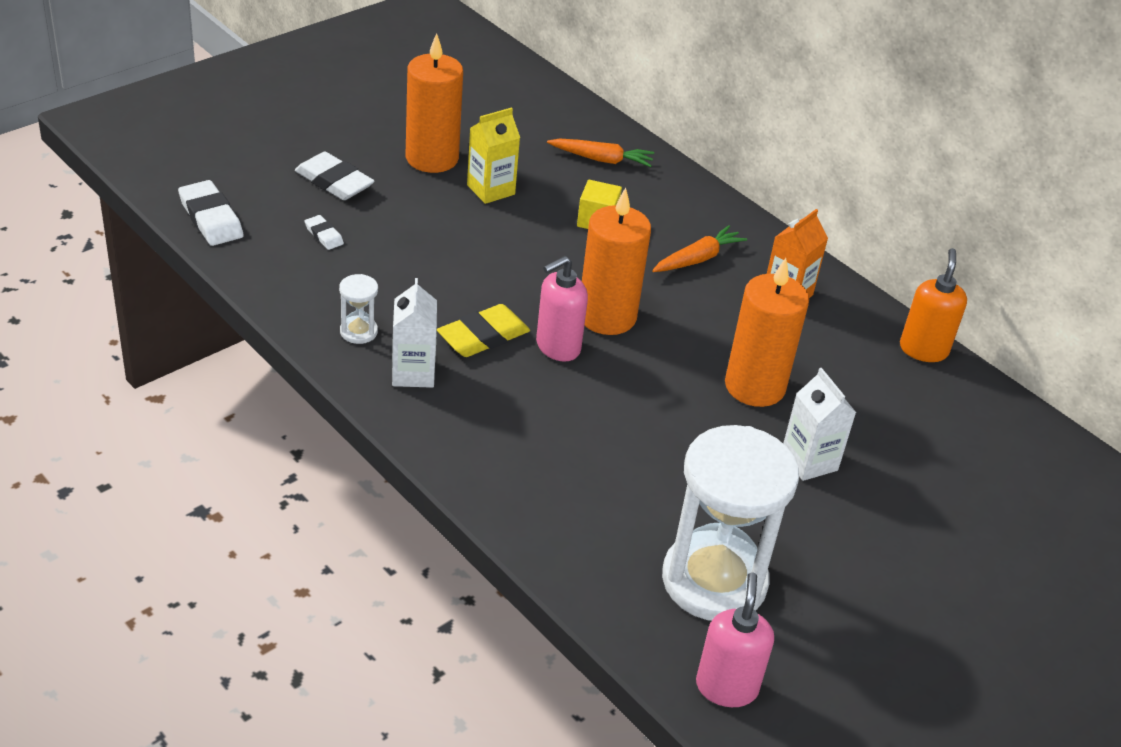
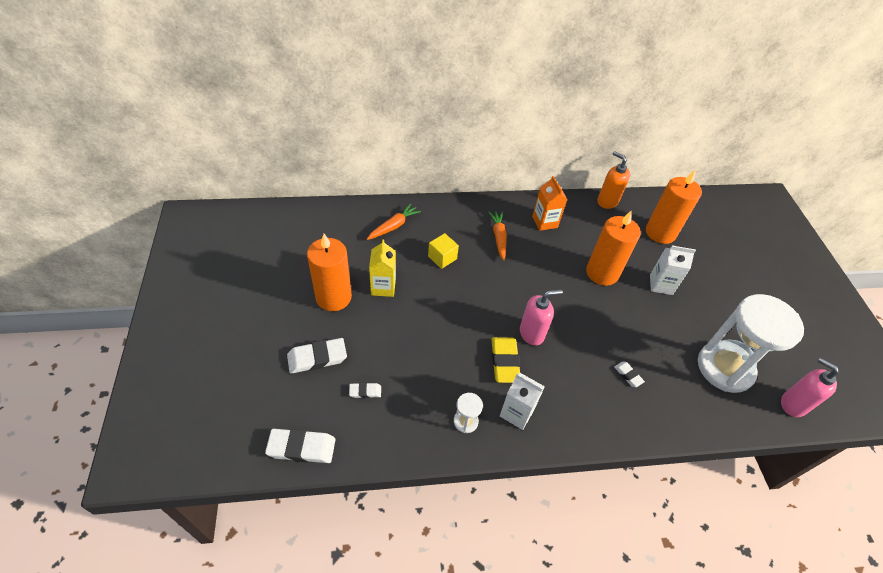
camera: 55 degrees left, 10 degrees up
pink soap dispenser [536,256,588,362] -> pink soap dispenser turned 105 degrees counterclockwise [520,290,563,346]
orange candle [582,188,651,335] -> orange candle moved to [646,170,702,244]
none -> white eraser [614,362,645,387]

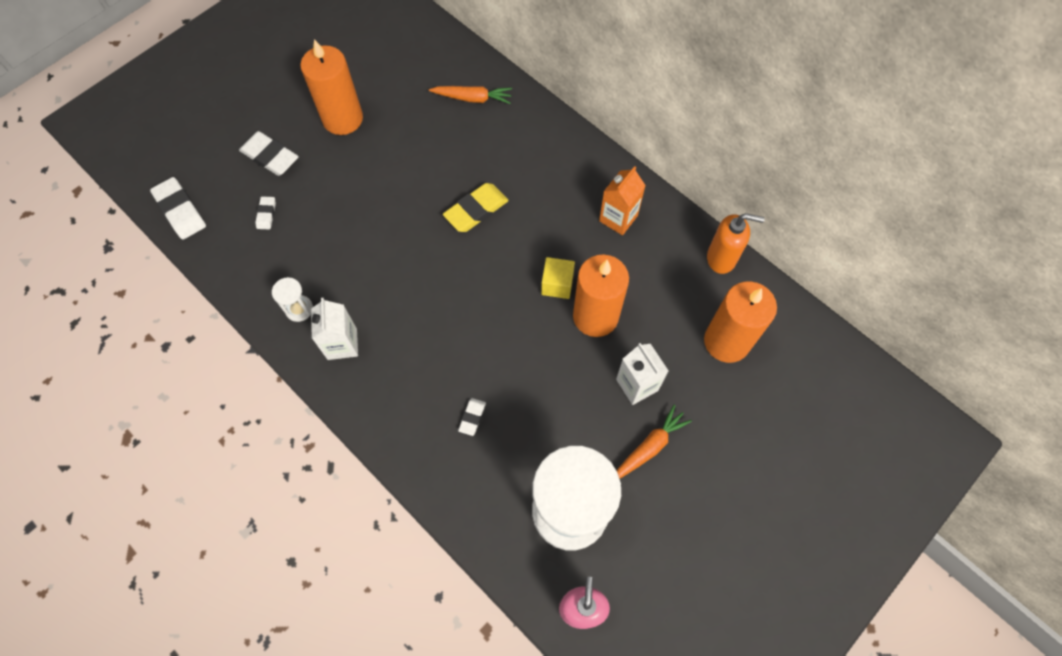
camera: 55 degrees right, 15 degrees up
white eraser [349,383,381,398] -> white eraser turned 45 degrees clockwise [255,197,276,229]
yellow carton [369,239,396,297] -> none
yellow cube [428,233,459,269] -> yellow cube moved to [541,257,575,299]
orange carrot [488,211,507,261] -> orange carrot moved to [617,405,692,479]
yellow eraser [492,337,520,383] -> yellow eraser moved to [443,183,509,232]
pink soap dispenser [520,290,563,346] -> none
orange soap dispenser [597,151,630,209] -> orange soap dispenser turned 90 degrees clockwise [707,213,765,274]

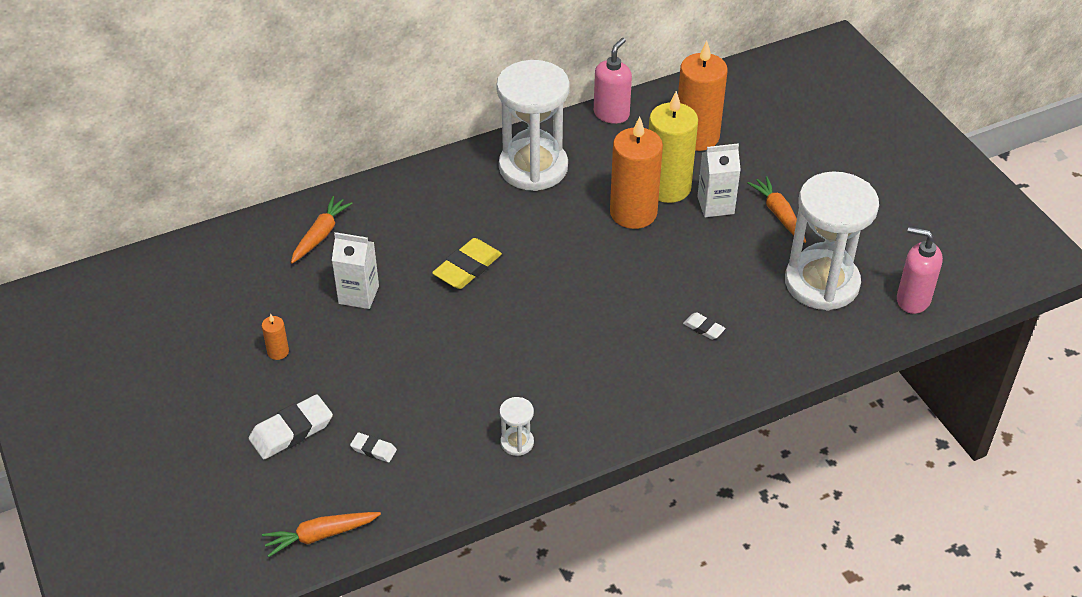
camera: 70 degrees left, 20 degrees down
white eraser [150,177,206,239] -> orange carrot [262,512,381,557]
orange candle [300,39,363,135] -> orange candle [262,313,289,360], size x0.42
white carton [311,298,358,360] -> white carton moved to [332,232,379,309]
yellow eraser [443,183,509,232] -> yellow eraser turned 60 degrees clockwise [432,238,502,289]
yellow cube [541,257,575,299] -> none
orange carton [599,166,646,235] -> white hourglass [496,60,570,191]
orange soap dispenser [707,213,765,274] -> pink soap dispenser [594,38,632,124]
none -> yellow candle [649,91,698,203]

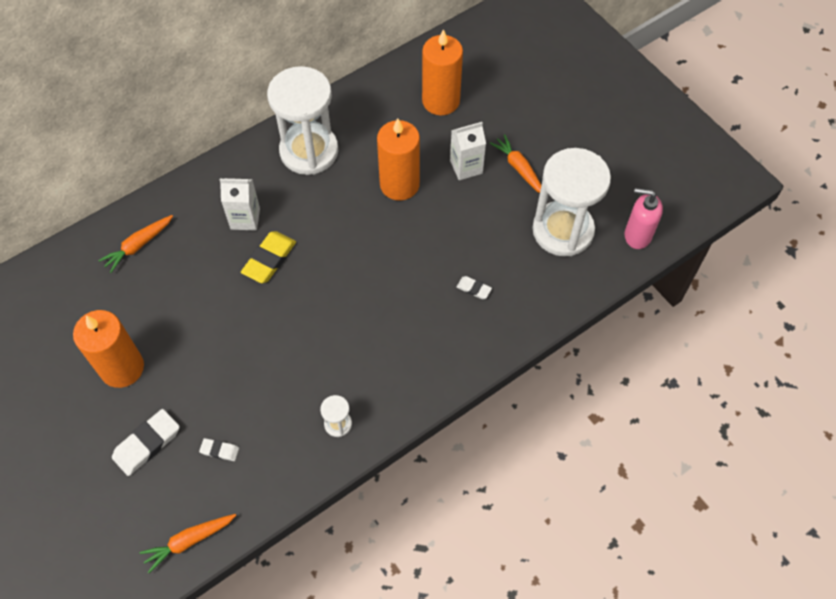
camera: 10 degrees left, 15 degrees up
orange candle [262,313,289,360] -> orange candle [73,310,144,388], size x2.39
orange carrot [291,196,353,264] -> orange carrot turned 150 degrees counterclockwise [98,215,173,273]
white carton [332,232,379,309] -> white carton moved to [220,178,260,231]
pink soap dispenser [594,38,632,124] -> none
yellow candle [649,91,698,203] -> none

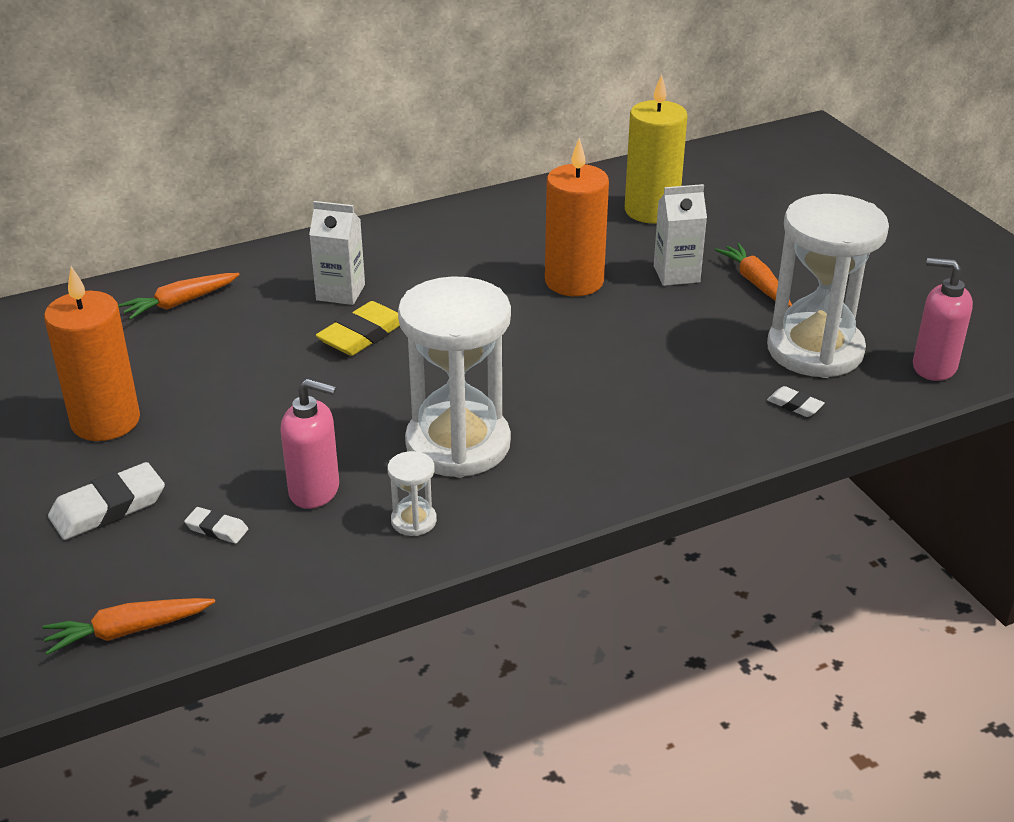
camera: 10 degrees right, 25 degrees down
white hourglass [267,66,338,175] -> white hourglass moved to [398,276,511,478]
orange candle [422,29,463,115] -> yellow candle [625,74,687,223]
white eraser [457,276,492,299] -> white eraser moved to [767,386,825,417]
none -> pink soap dispenser [280,379,339,509]

